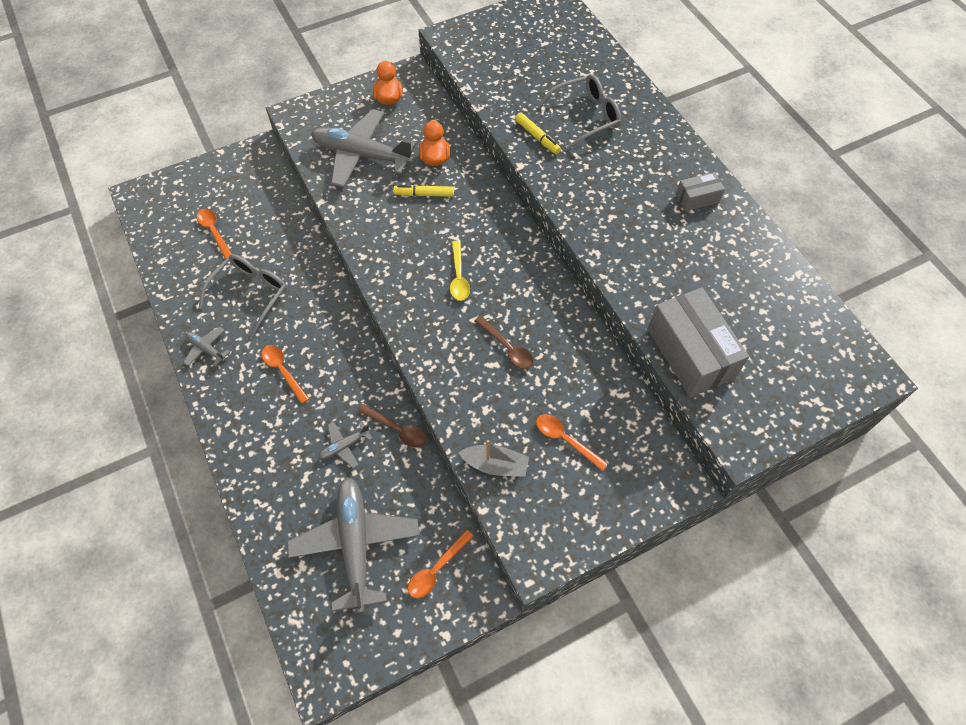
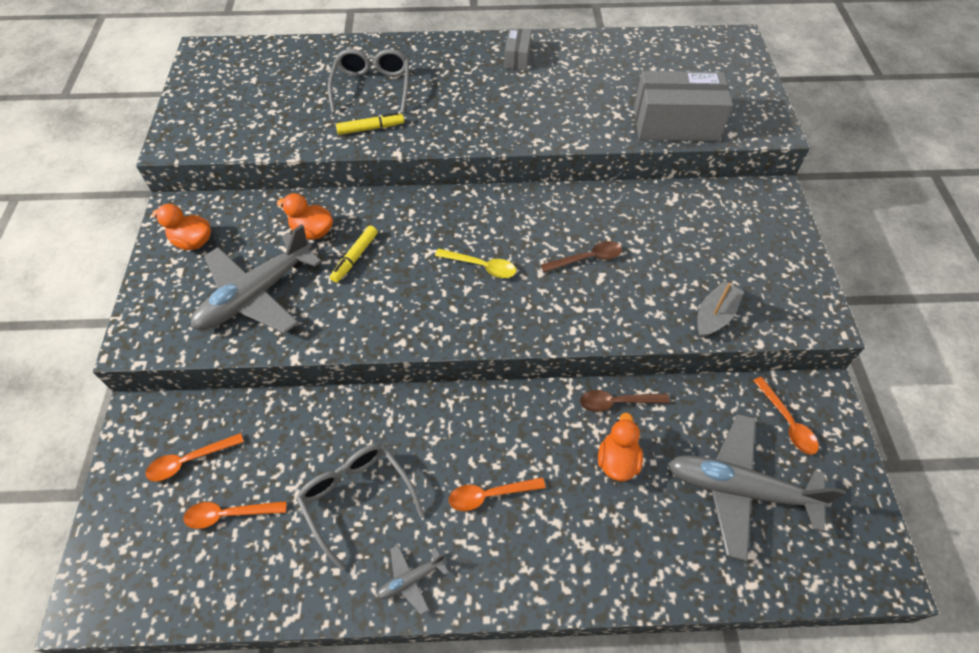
camera: 65 degrees left, 5 degrees down
grey plane [319,422,373,468] -> orange duck [598,413,643,482]
brown spoon [358,404,426,448] -> brown spoon turned 150 degrees counterclockwise [580,390,670,412]
orange spoon [536,414,608,471] -> orange spoon moved to [145,433,244,481]

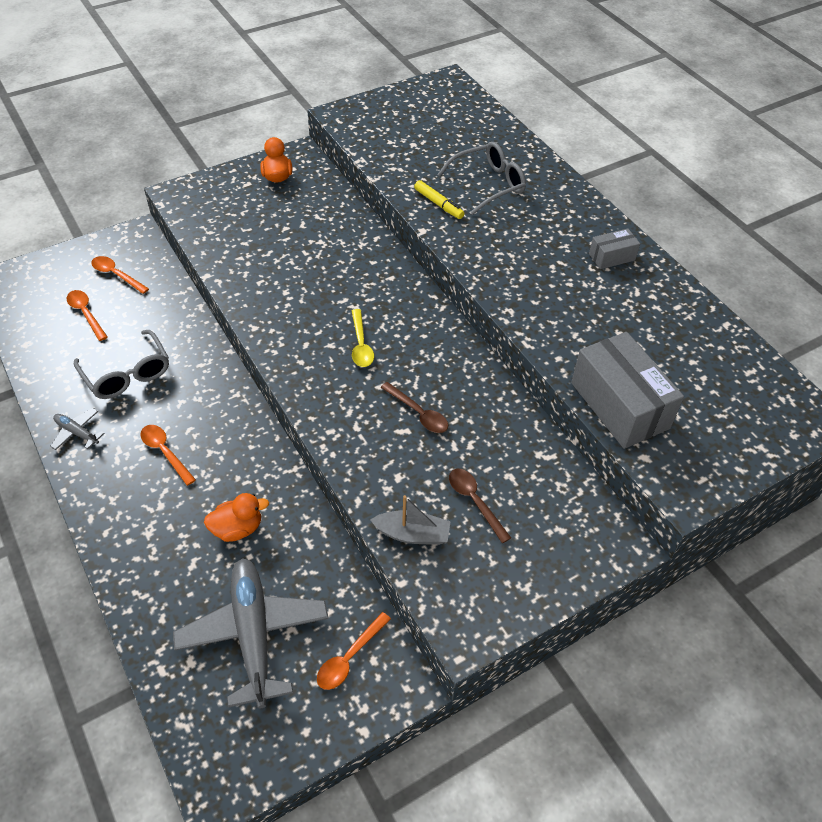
camera: 60 degrees right, 5 degrees down
grey plane [191,224,322,334] -> none
orange duck [277,193,333,240] -> none
grey glasses [296,444,424,571] -> grey glasses turned 120 degrees clockwise [74,330,169,399]
yellow marker [330,226,378,283] -> none
brown spoon [580,390,670,412] -> brown spoon moved to [449,469,511,543]

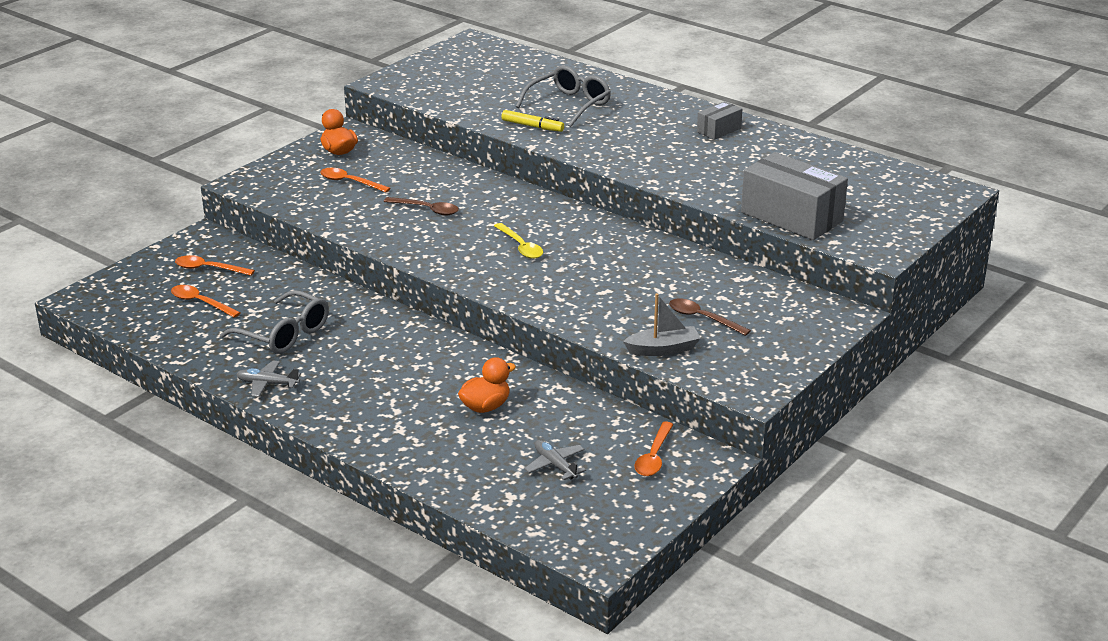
camera: 20 degrees left, 20 degrees down
orange spoon [140,425,196,486] -> orange spoon moved to [320,168,391,193]
grey plane [173,558,329,708] -> grey plane [524,440,586,480], size x0.45
brown spoon [380,382,448,433] -> brown spoon moved to [384,197,459,216]

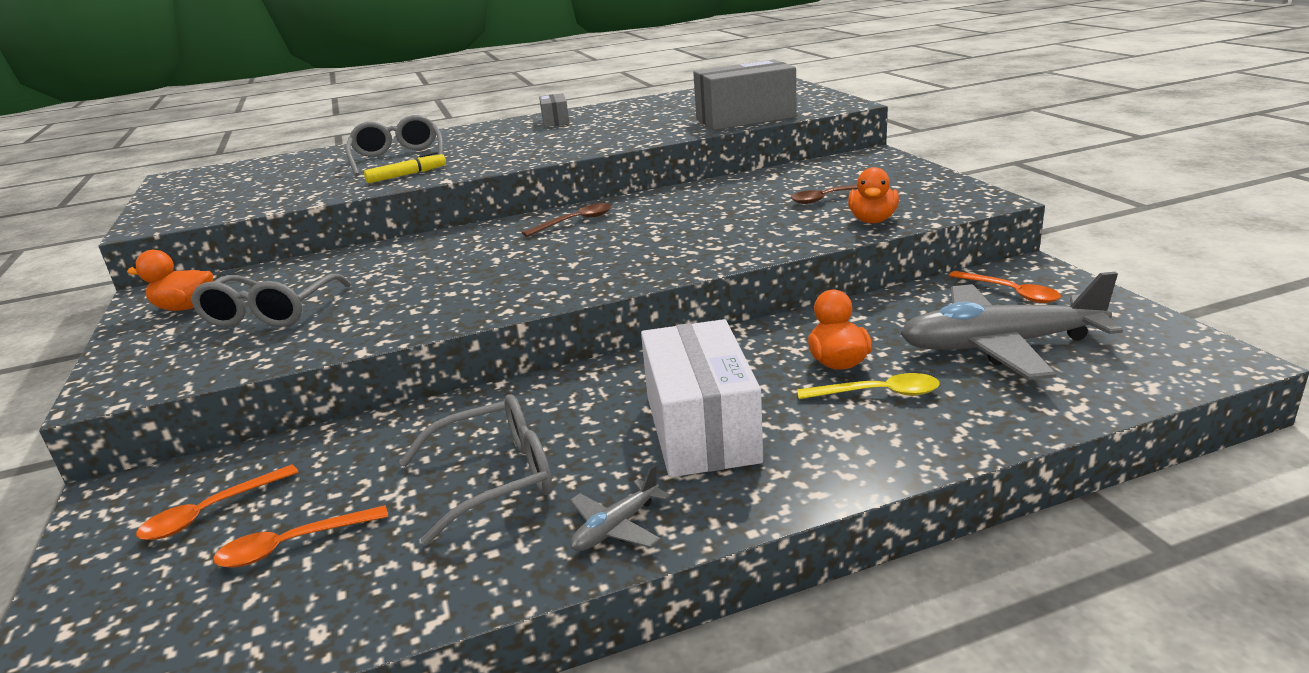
camera: 55 degrees left, 5 degrees down
orange spoon [320,168,391,193] -> grey glasses [191,274,351,327]
brown spoon [384,197,459,216] -> brown spoon moved to [522,203,612,237]
yellow spoon [494,223,543,259] -> yellow spoon moved to [797,373,940,399]
grey plane [524,440,586,480] -> grey plane [900,272,1123,380], size x2.24
grey boat [623,293,701,356] -> orange duck [848,167,899,223]
none -> white box [641,319,763,477]

